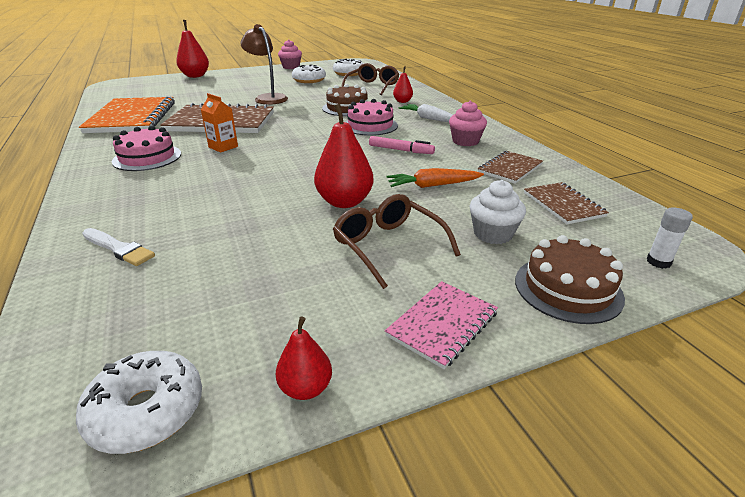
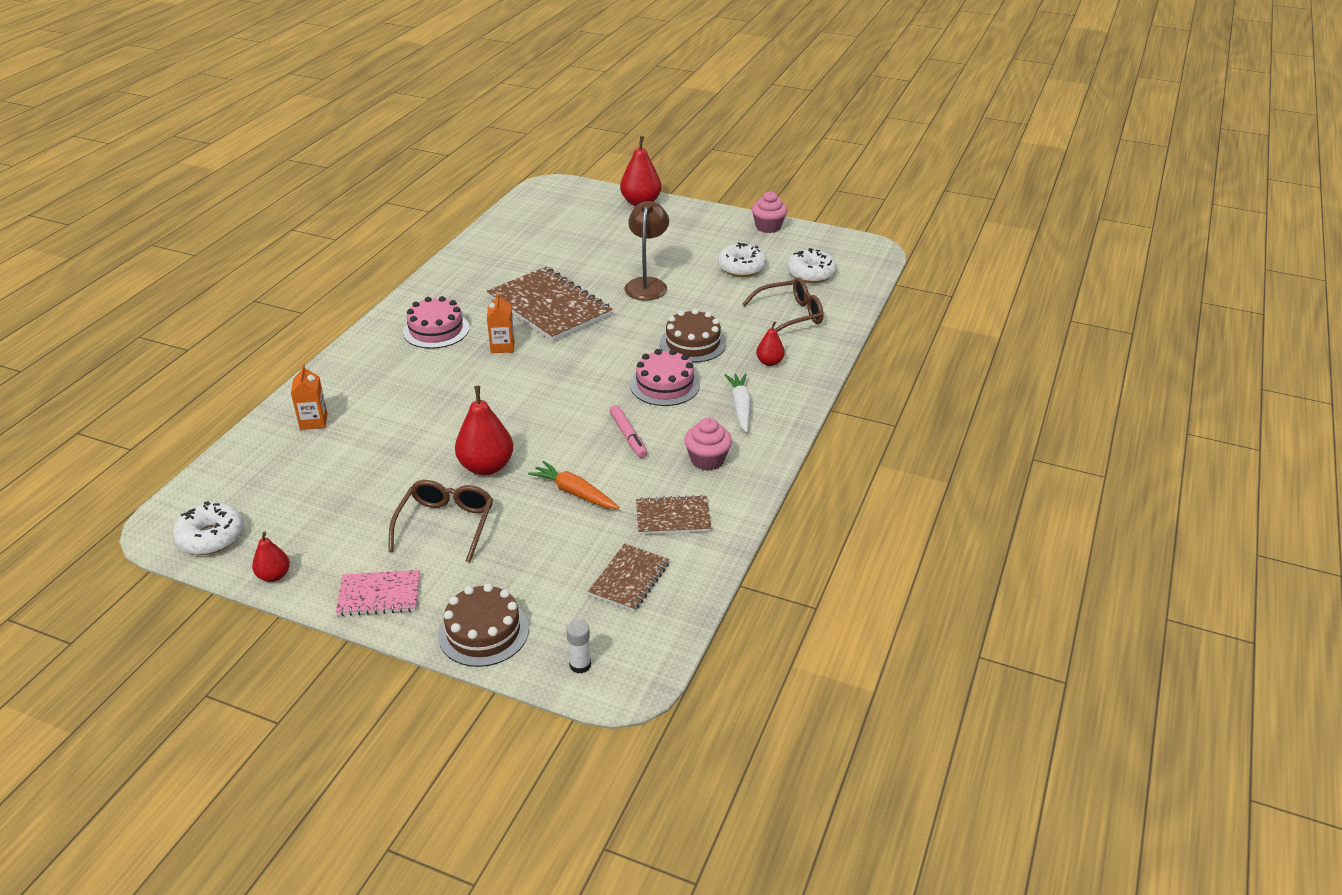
camera: 45 degrees right, 5 degrees up
orange notebook [79,96,175,133] -> none
white brush [82,228,155,266] -> orange carton [291,364,327,430]
white cupcake [470,180,526,244] -> none

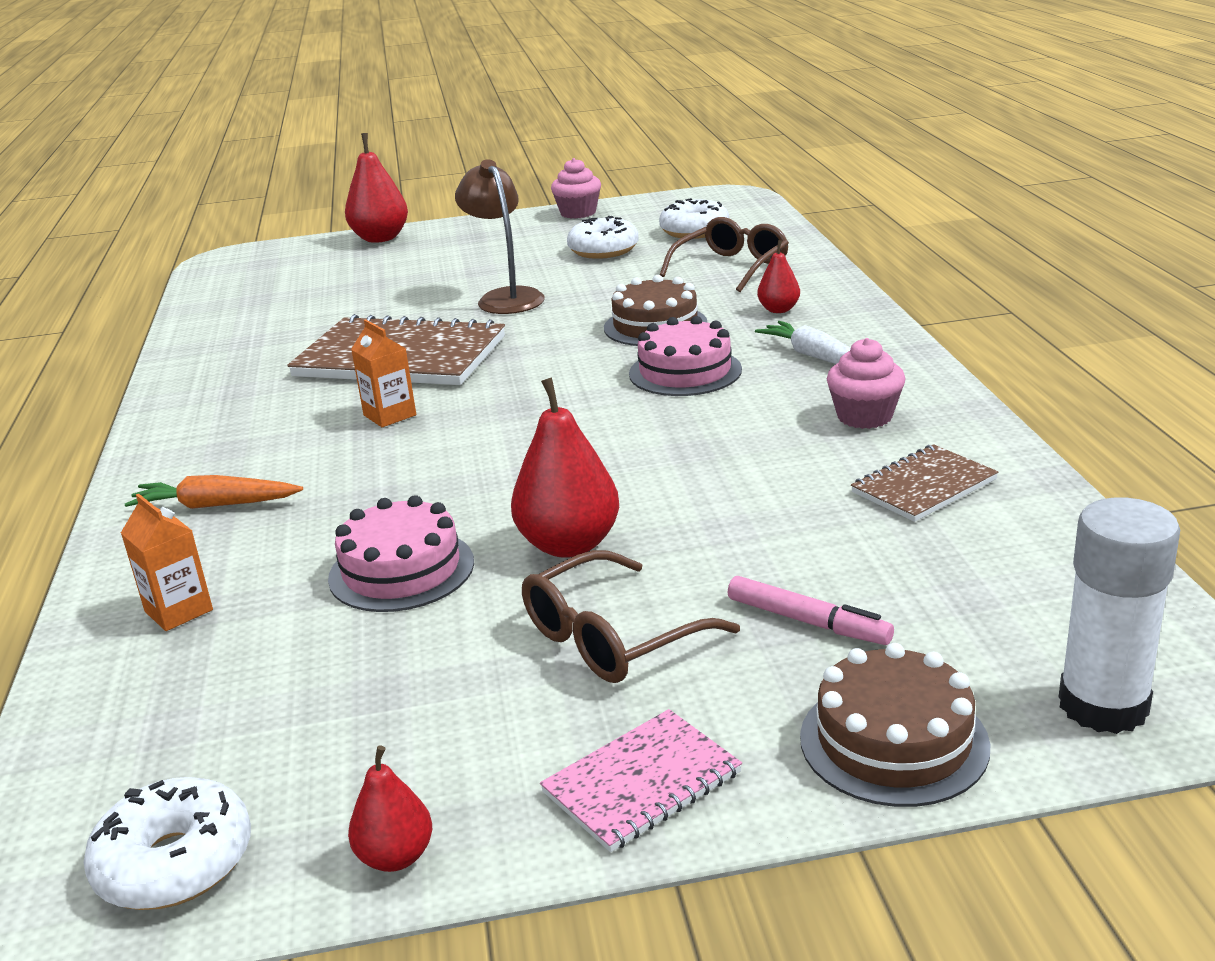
camera: 30 degrees left, 10 degrees down
brown glasses [388,480,493,562] -> brown glasses turned 105 degrees counterclockwise [522,550,740,683]
pink cake [403,296,469,349] -> pink cake moved to [328,495,474,612]
orange carrot [528,461,619,509] -> orange carrot moved to [125,475,303,509]
white glue stick [566,620,591,674] -> white glue stick [1059,497,1180,734], size x2.01
brown notebook [588,543,669,611] -> none
pink marker [609,405,647,458] -> pink marker moved to [728,576,894,645]

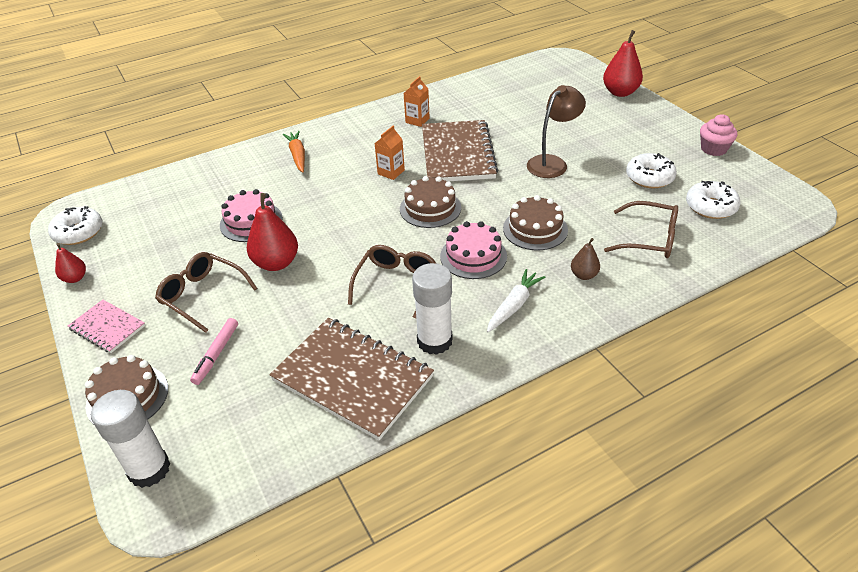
camera: 70 degrees right, 15 degrees up
orange carton [121,494,213,631] -> orange carton moved to [404,76,430,127]
red pear [757,240,800,313] -> brown pear [571,238,600,280]
pink cupcake [827,338,906,429] -> white glue stick [412,263,452,355]
brown notebook [851,444,998,522] -> brown notebook [269,318,434,440], size x1.94
none -> brown glasses [348,245,437,318]
none -> brown cake [400,176,461,228]

